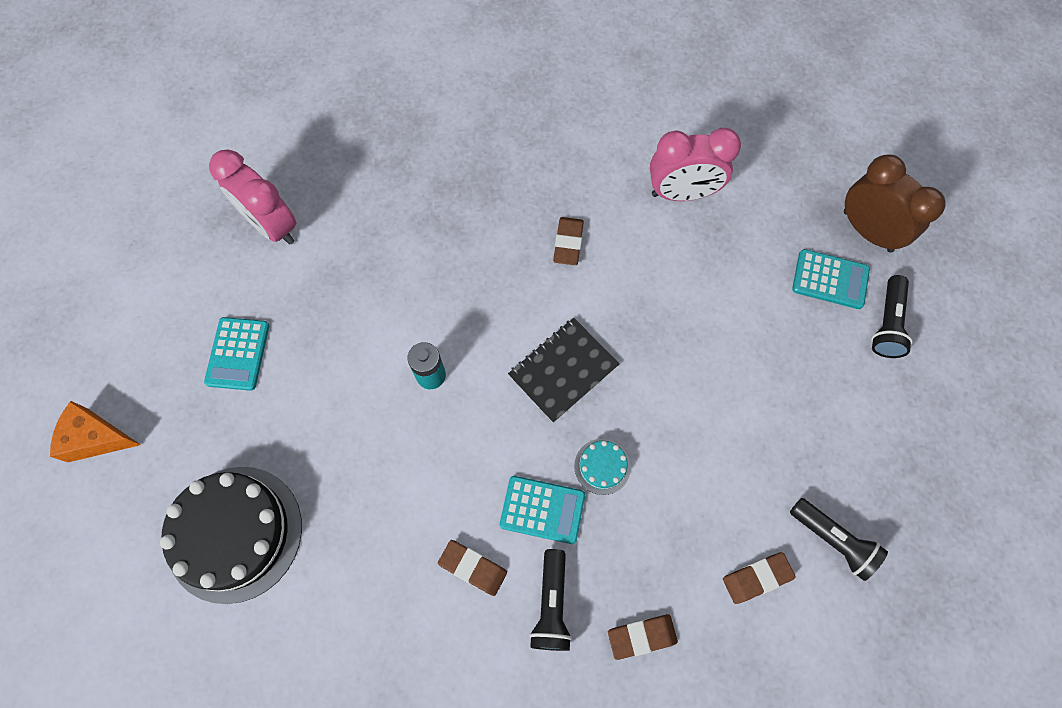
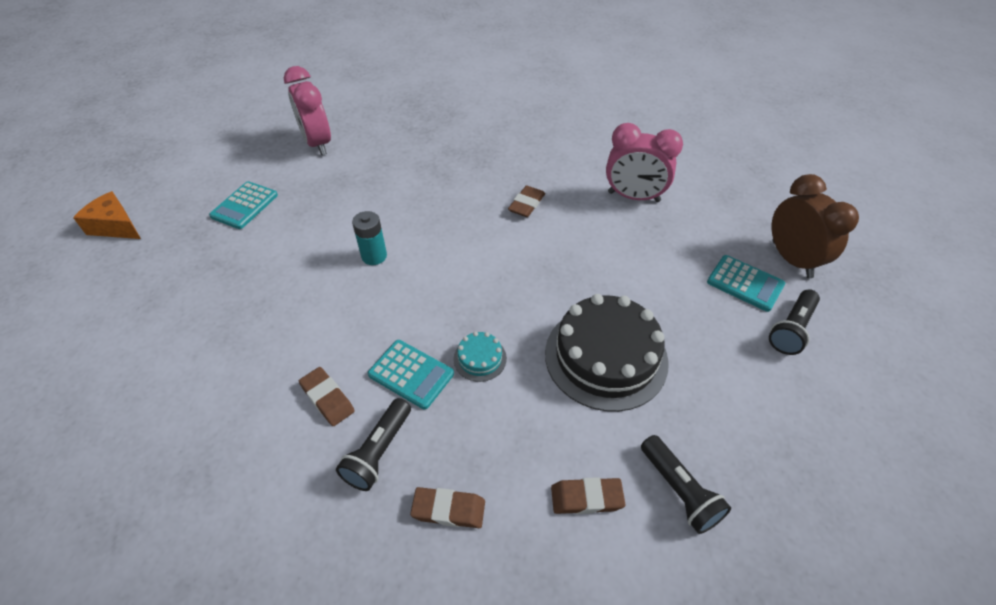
camera: 20 degrees right, 20 degrees down
black cake [160,467,302,604] -> black cake moved to [545,294,669,412]
black notebook [508,318,619,423] -> none

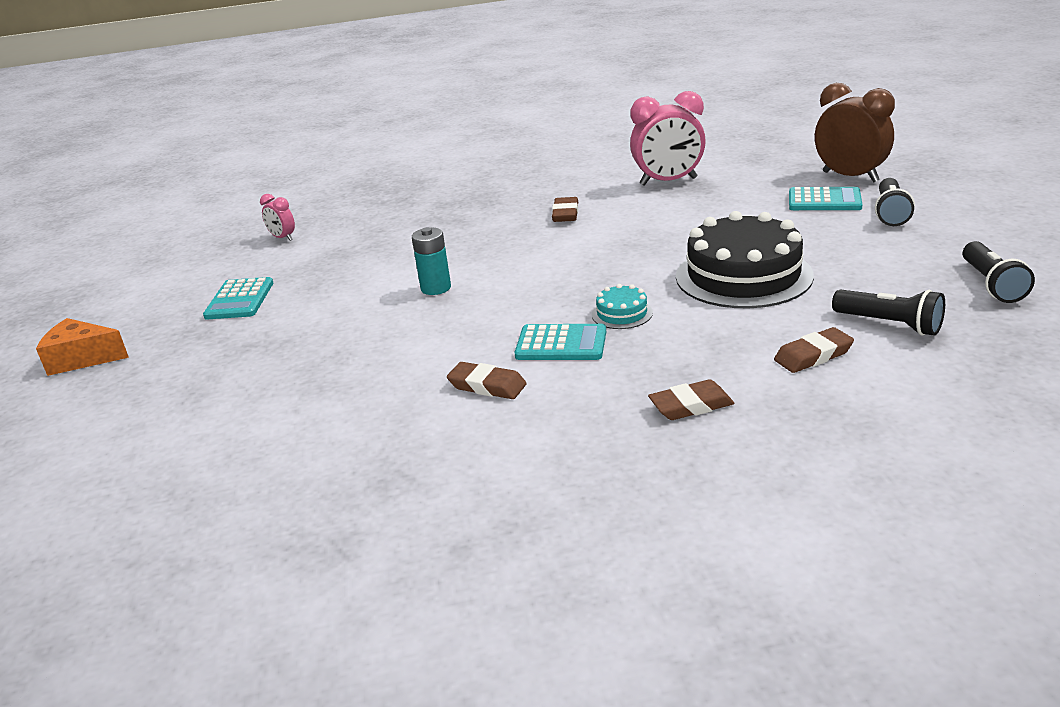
camera: 20 degrees left, 20 degrees down
pink clock [284,66,331,155] -> pink clock [260,194,295,241], size x0.49
black flashlight [336,398,411,491] -> black flashlight moved to [963,241,1035,303]

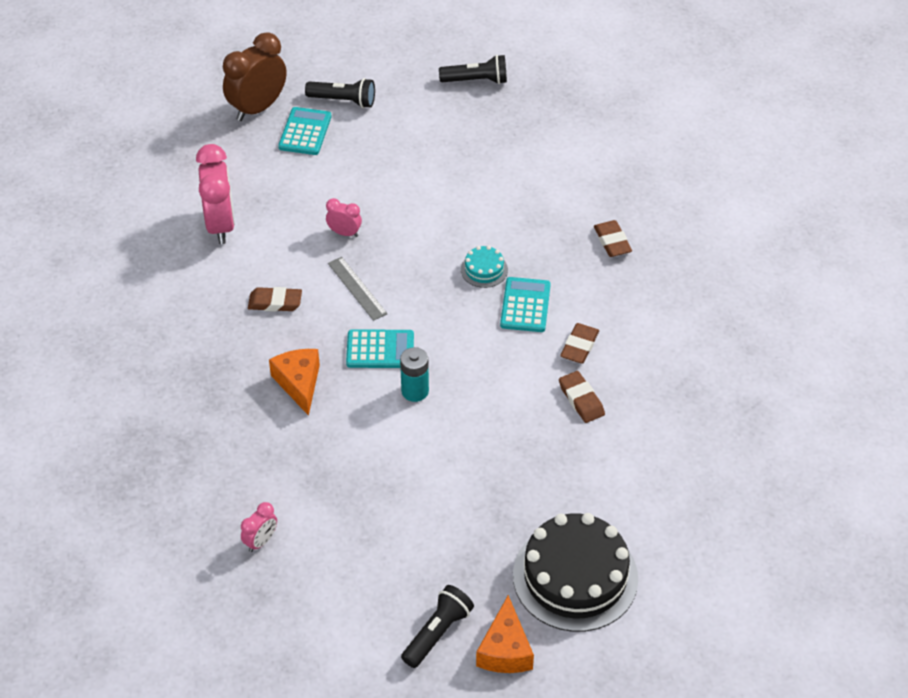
camera: 95 degrees left, 20 degrees up
turquoise calculator [203,277,273,319] -> turquoise calculator moved to [346,329,414,368]
black cake [676,211,814,308] -> black cake moved to [513,513,638,632]
brown eraser [774,327,854,373] -> brown eraser moved to [559,371,605,423]
black flashlight [832,290,945,336] -> black flashlight moved to [401,585,474,668]
none -> orange cheese [269,349,320,416]
none -> pink clock [326,198,362,237]
none -> grey ruler [328,257,388,321]

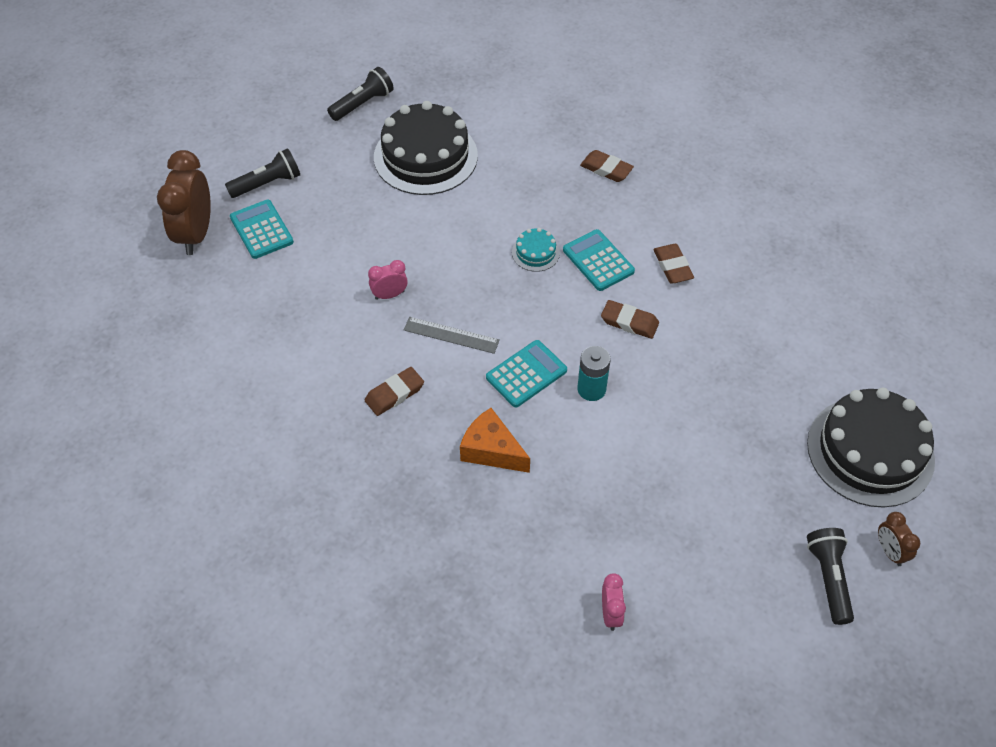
camera: 40 degrees left, 5 degrees up
pink clock [196,144,235,244] -> none
orange cheese [476,595,534,673] -> brown clock [878,512,920,566]
brown eraser [559,371,605,423] -> brown eraser moved to [601,300,659,339]
none -> black cake [374,101,478,195]

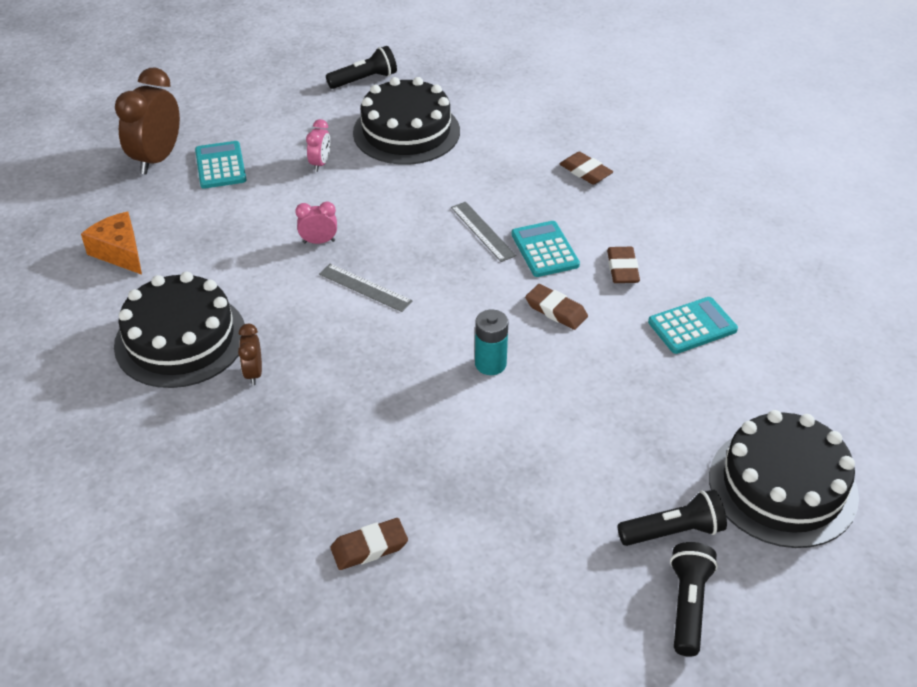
camera: 15 degrees right, 10 degrees down
black flashlight [225,148,300,198] -> black flashlight moved to [618,489,727,546]
brown eraser [365,367,424,416] -> brown eraser moved to [331,518,408,570]
orange cheese [460,408,530,473] -> orange cheese moved to [81,212,142,275]
turquoise calculator [486,340,567,407] -> turquoise calculator moved to [648,297,738,354]
turquoise cake [512,228,560,272] -> grey ruler [451,202,516,262]
pink clock [602,573,626,631] -> pink clock moved to [306,119,331,172]
brown clock [878,512,920,566] -> brown clock moved to [238,324,262,386]
none -> black cake [114,272,245,388]

